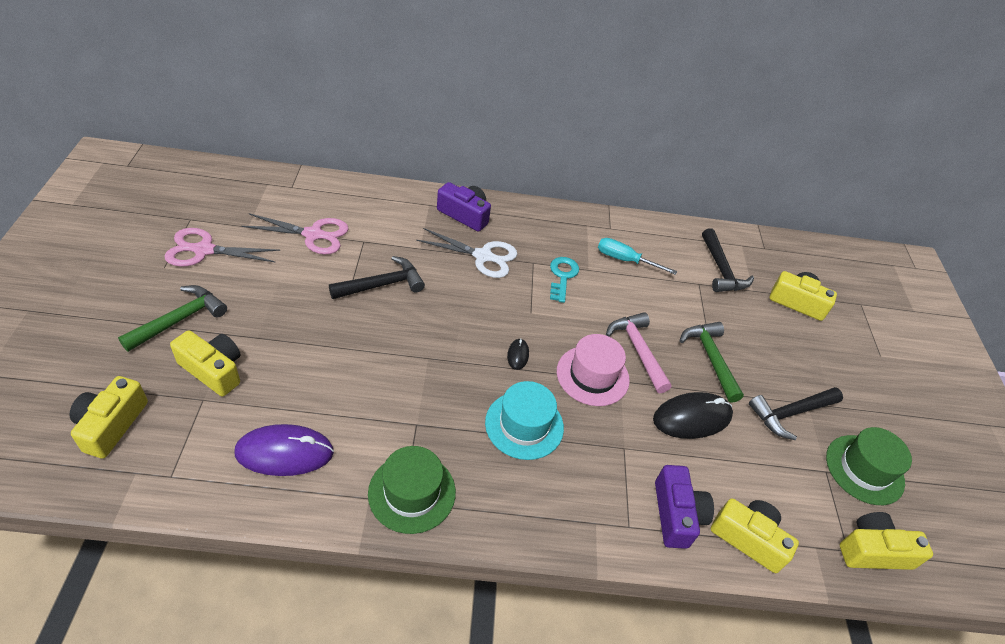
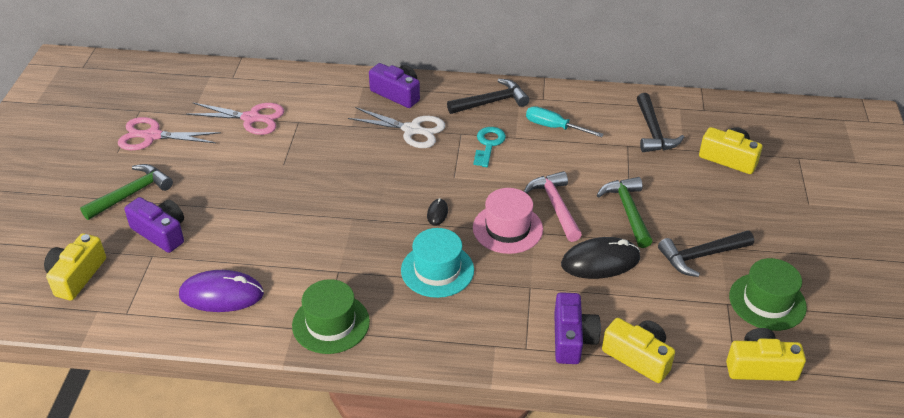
camera: 10 degrees right, 5 degrees down
yellow camera [170,330,240,396] -> purple camera [124,197,184,253]
black hammer [329,256,425,299] -> black hammer moved to [447,79,530,114]

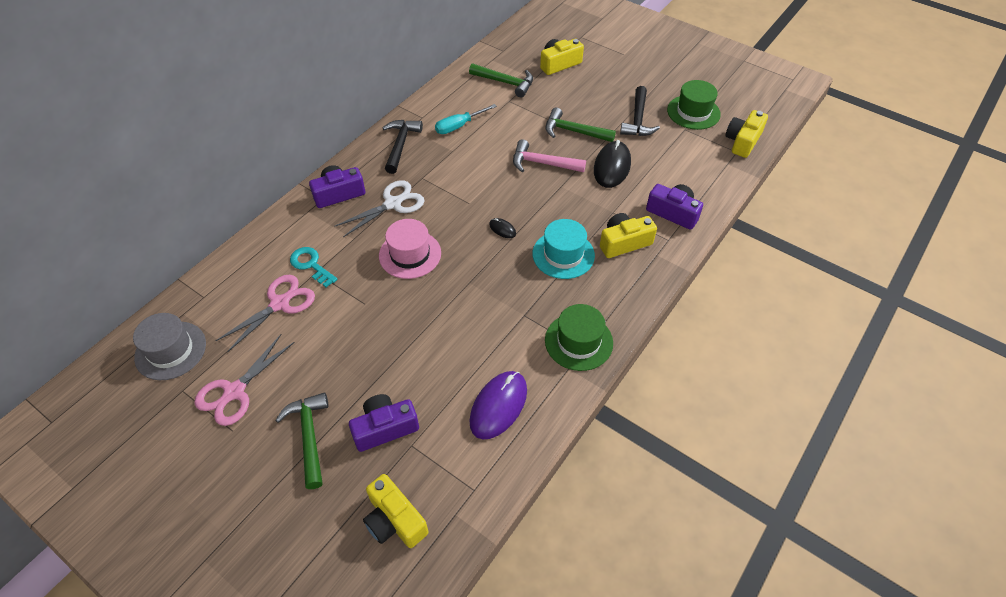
camera: 60 degrees left, 10 degrees up
turquoise key [473,127,506,167] -> turquoise key moved to [290,247,338,287]
pink hat [473,188,543,254] -> pink hat moved to [379,219,441,279]
yellow camera [602,318,675,383] -> yellow camera moved to [600,213,657,258]
black hammer [637,93,684,152] -> green hammer [469,63,533,97]
none -> grey hat [133,313,206,380]

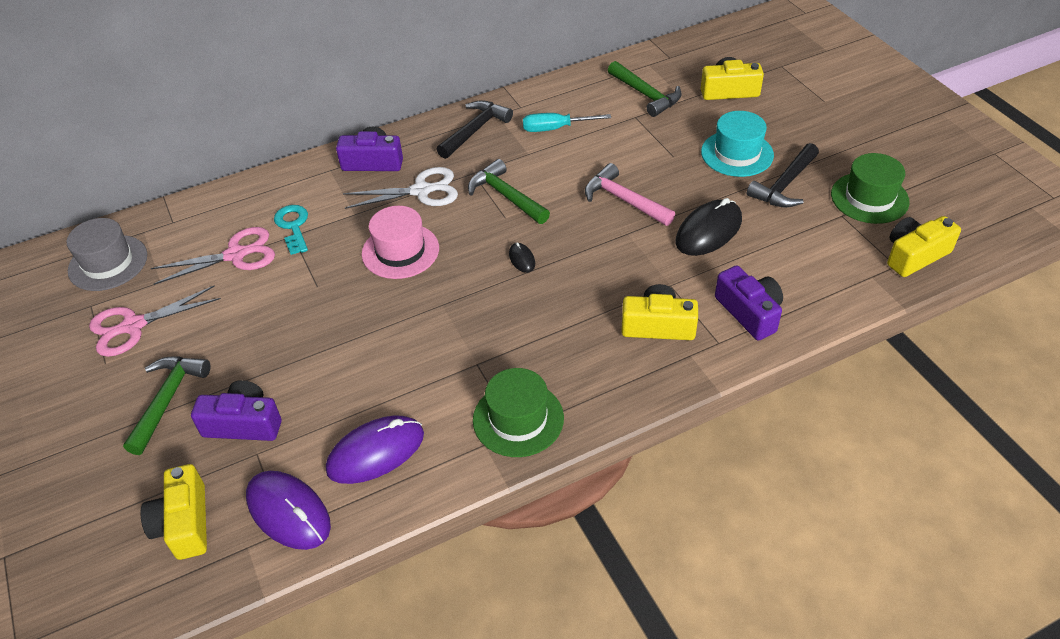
camera: 30 degrees right, 5 degrees down
turquoise hat [532,219,595,279] -> turquoise hat moved to [701,111,774,177]
green hammer [545,108,616,142] -> green hammer moved to [468,159,550,224]
none -> purple mouse [246,471,331,550]

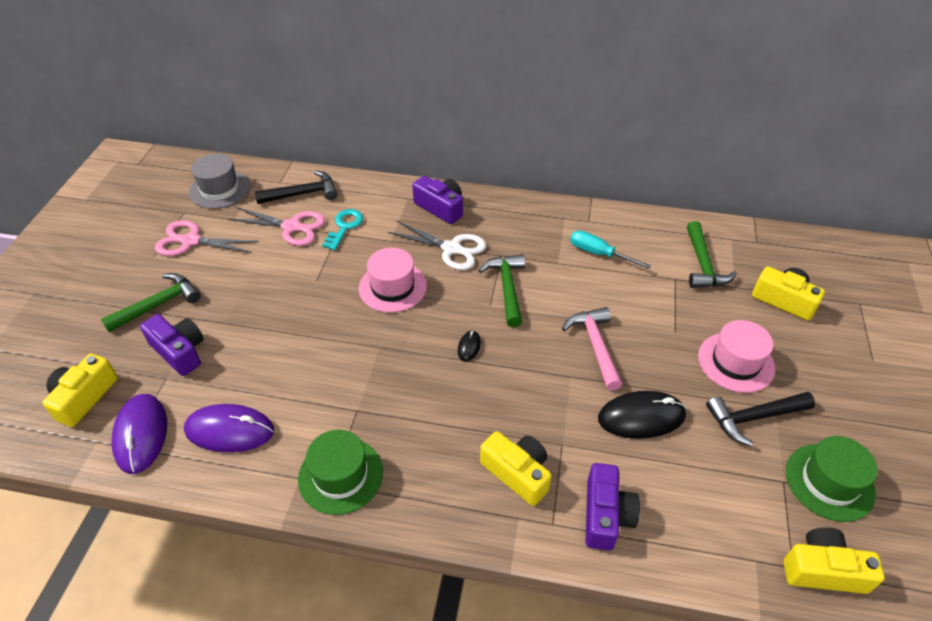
camera: 35 degrees right, 0 degrees up
black hammer [436,100,513,159] -> black hammer moved to [255,170,337,204]
turquoise hat [701,111,774,177] -> pink hat [698,320,775,393]

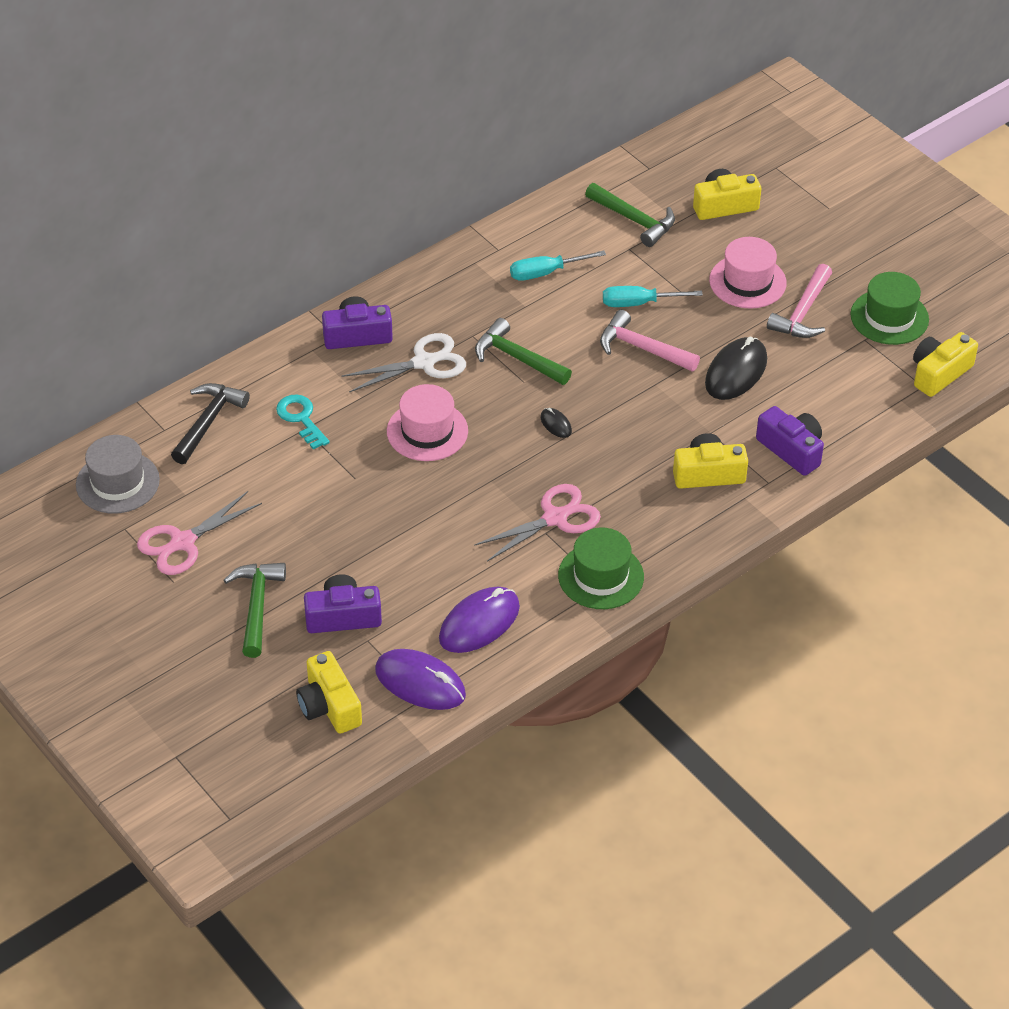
camera: 50 degrees left, 0 degrees up
pink scissors [228,207,325,246] -> pink scissors moved to [474,484,601,562]
black hammer [706,392,815,446] -> pink hammer [767,264,832,338]
none -> turquoise screwdriver [603,286,703,307]

